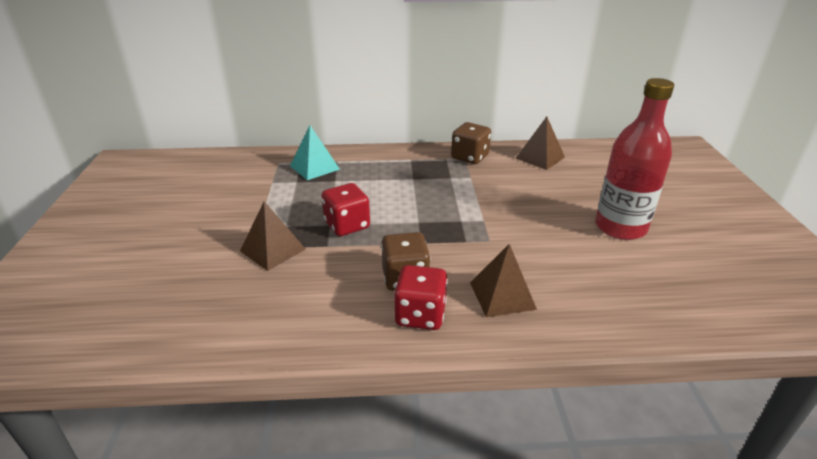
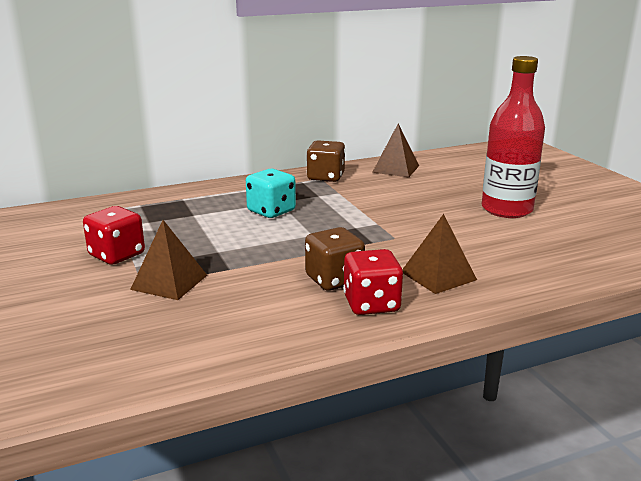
camera: 20 degrees left, 10 degrees down
turquoise pyramid [290,126,340,180] -> none
red dice [322,183,370,236] -> red dice moved to [83,206,145,265]
none -> turquoise dice [246,169,296,218]

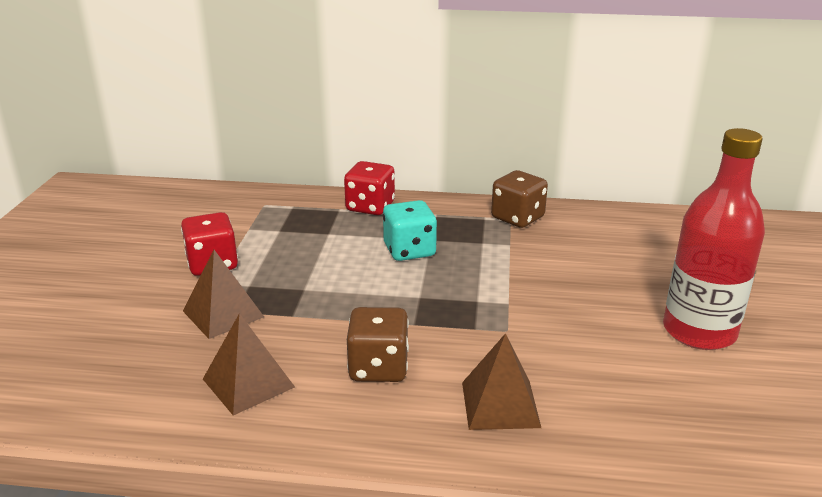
camera: 30 degrees right, 5 degrees up
red dice [343,249,403,315] -> red dice moved to [344,161,395,215]
brown pyramid [372,124,419,177] -> brown pyramid moved to [203,313,295,415]

